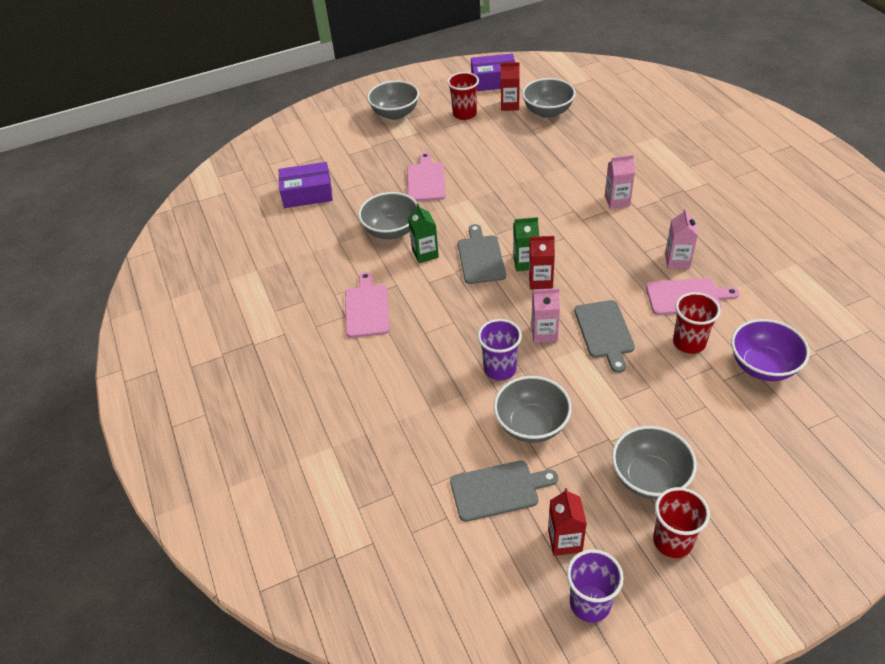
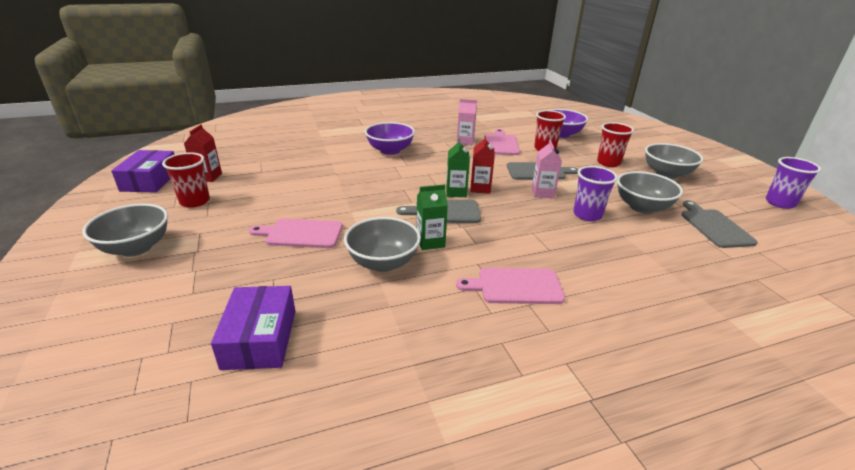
camera: 90 degrees left, 15 degrees down
grey bowl [522,78,576,118] -> none
red carton [548,488,587,556] -> none
pink carton [605,155,635,209] -> purple bowl [365,122,415,155]
red cup [653,487,710,558] -> red cup moved to [597,122,634,167]

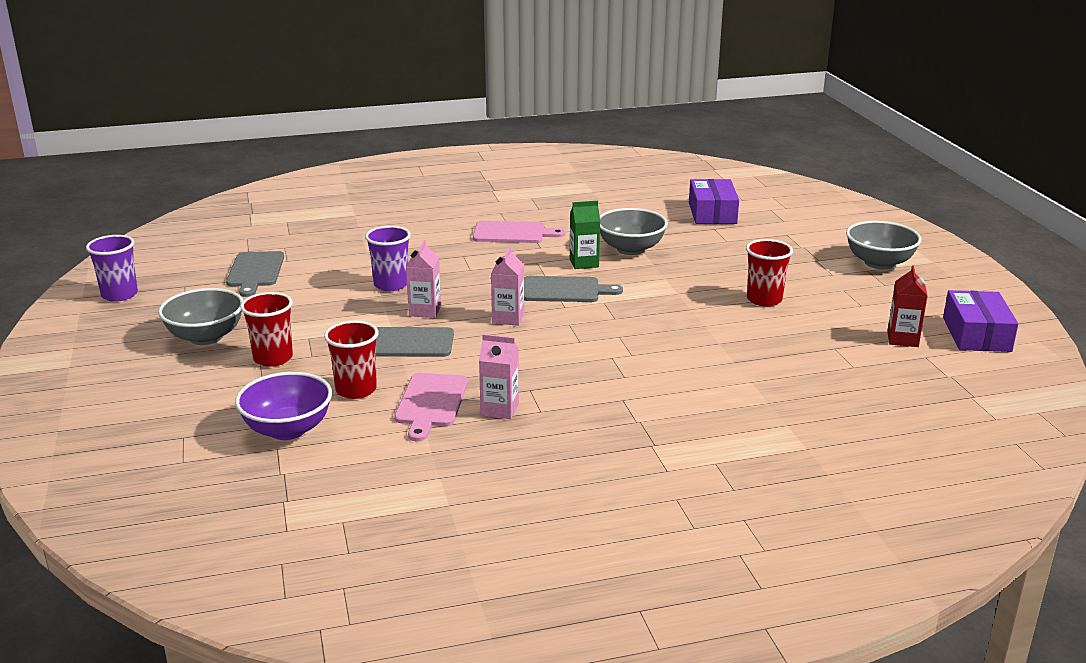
camera: 175 degrees left, 5 degrees down
red cup [162,152,210,208] -> red cup moved to [746,239,793,307]
pink cutting board [249,219,343,248] -> none
purple bowl [365,122,415,155] -> none
green carton [446,139,470,197] -> none
red carton [470,136,495,194] -> pink carton [491,247,524,326]
grey bowl [617,171,683,214] -> none

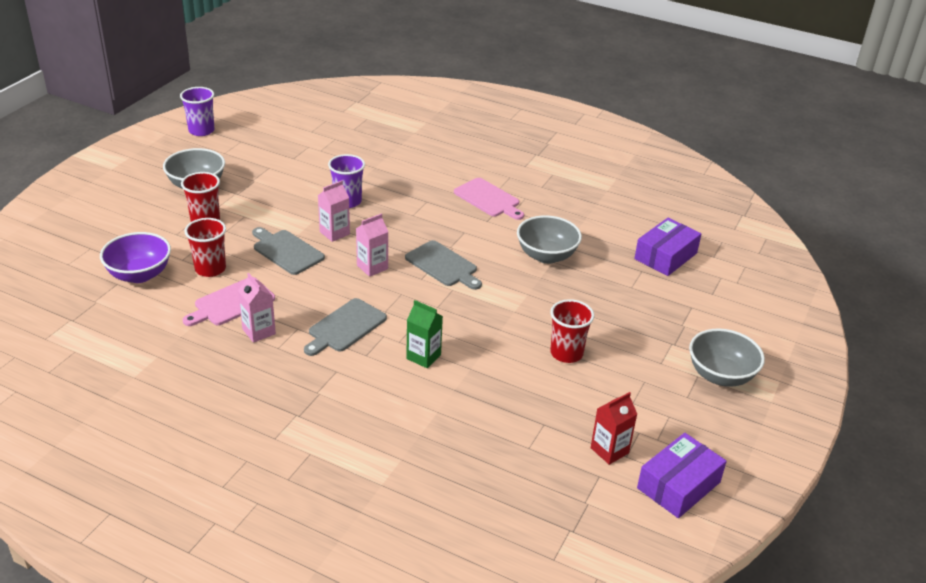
camera: 40 degrees right, 10 degrees up
grey cutting board [226,251,284,297] -> grey cutting board moved to [304,298,387,356]
green carton [570,201,600,269] -> green carton moved to [406,300,443,368]

